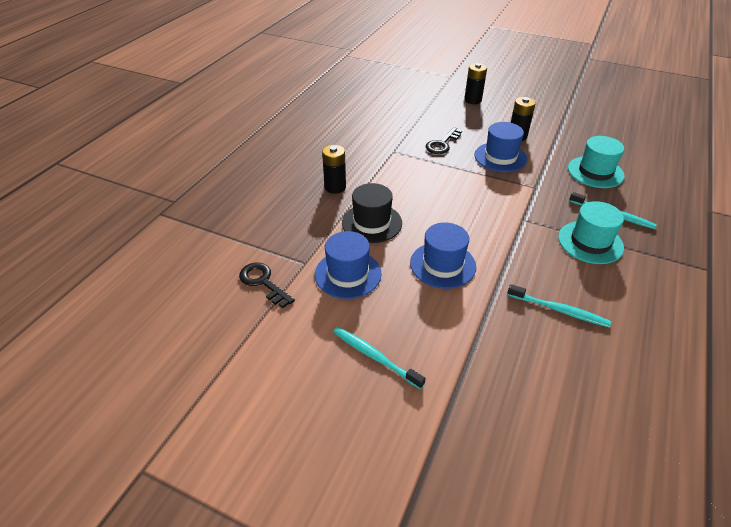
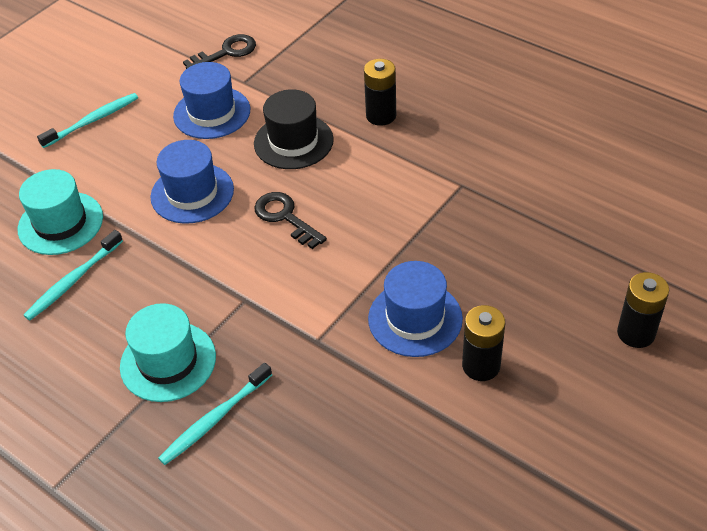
camera: 105 degrees right, 5 degrees up
black key [426,127,462,154] -> black key moved to [254,192,327,249]
turquoise hat [568,136,625,188] -> turquoise hat moved to [18,169,103,255]

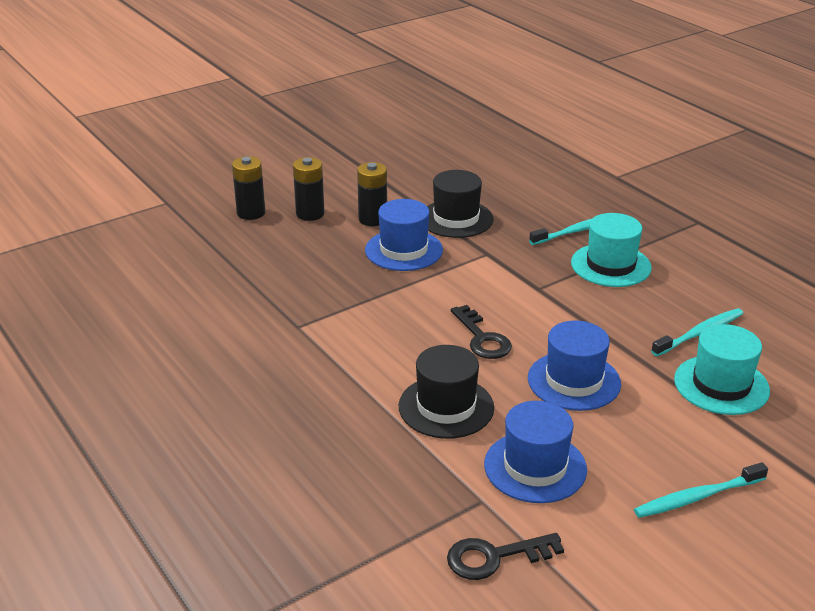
camera: 165 degrees left, 15 degrees down
black battery [364,59,396,126] -> black battery moved to [293,157,325,221]
none -> black hat [427,170,494,238]

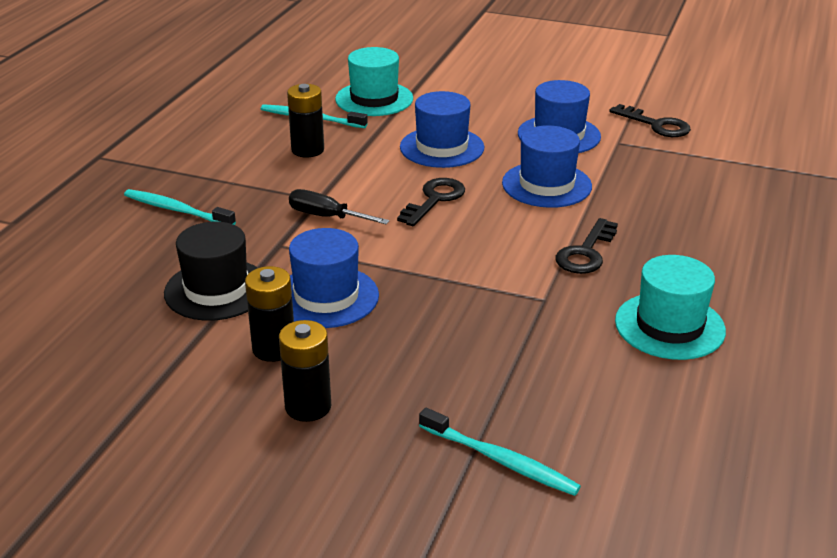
camera: 125 degrees left, 0 degrees up
black battery [232,156,265,220] -> black battery moved to [287,84,324,157]
black hat [399,345,494,439] -> blue hat [502,125,592,208]
turquoise hat [571,213,652,287] -> turquoise hat moved to [615,255,726,360]
turquoise toothbrush [634,462,768,518] -> turquoise toothbrush moved to [419,408,581,496]
none -> black screwdriver [289,189,389,224]
none -> black key [555,218,618,274]

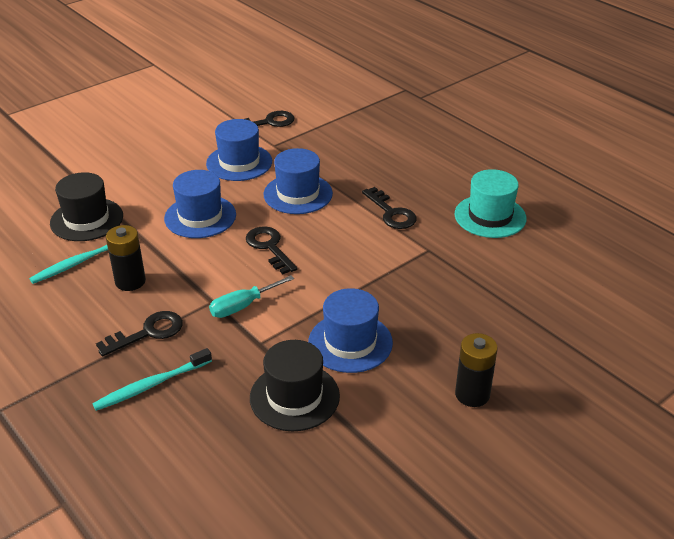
camera: 60 degrees left, 5 degrees up
black battery [245,266,294,362] -> none
black screwdriver [289,189,389,224] -> turquoise screwdriver [209,275,294,318]
turquoise hat [335,47,413,116] -> black hat [50,172,123,241]
turquoise toothbrush [419,408,581,496] -> none
none -> black key [96,311,183,357]

